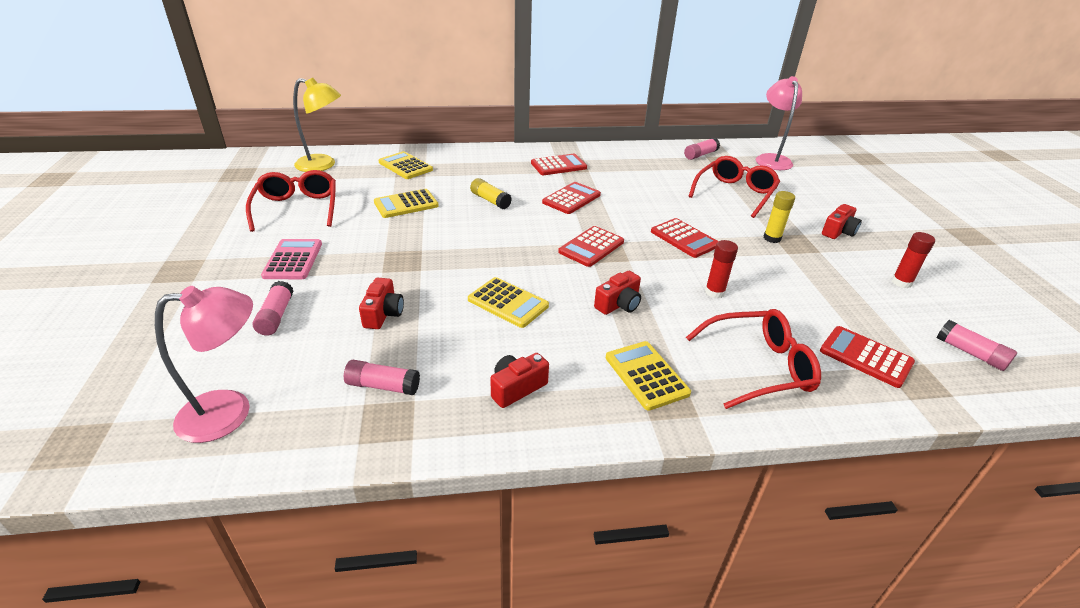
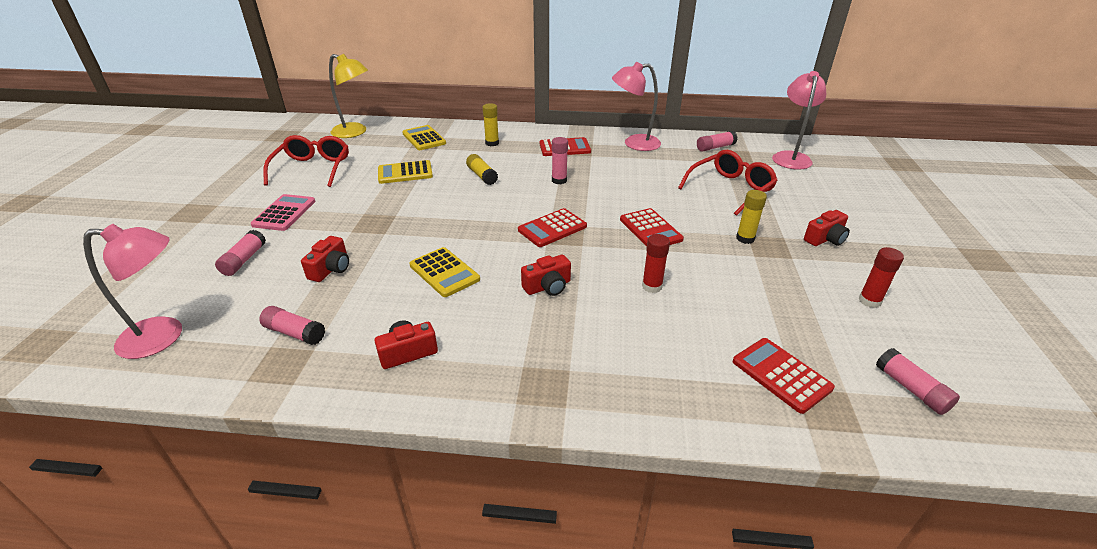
camera: 15 degrees right, 0 degrees up
red calculator [542,182,601,214] -> pink glue stick [552,137,568,184]
yellow calculator [606,341,691,411] -> none
red glasses [686,309,821,409] -> none
none -> yellow glue stick [482,103,499,146]
none -> pink lamp [612,62,661,151]

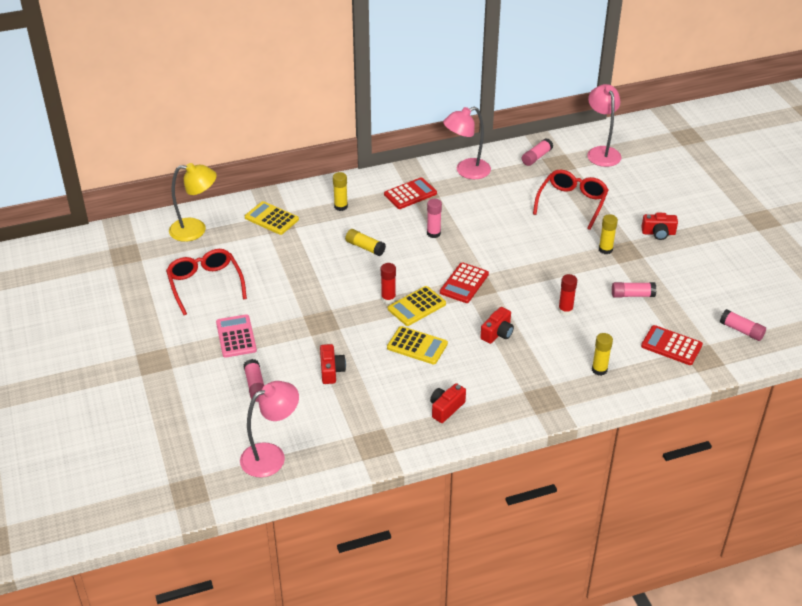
camera: 25 degrees left, 5 degrees up
pink glue stick [259,306,325,345] -> pink glue stick moved to [612,282,656,298]
yellow calculator [378,160,433,184] -> yellow calculator moved to [388,286,446,326]
red calculator [620,208,684,247] -> none
red camera [804,210,850,246] -> red camera turned 60 degrees clockwise [641,213,678,240]
red glue stick [858,247,904,308] -> red glue stick moved to [381,263,396,304]
none -> yellow glue stick [592,333,613,376]

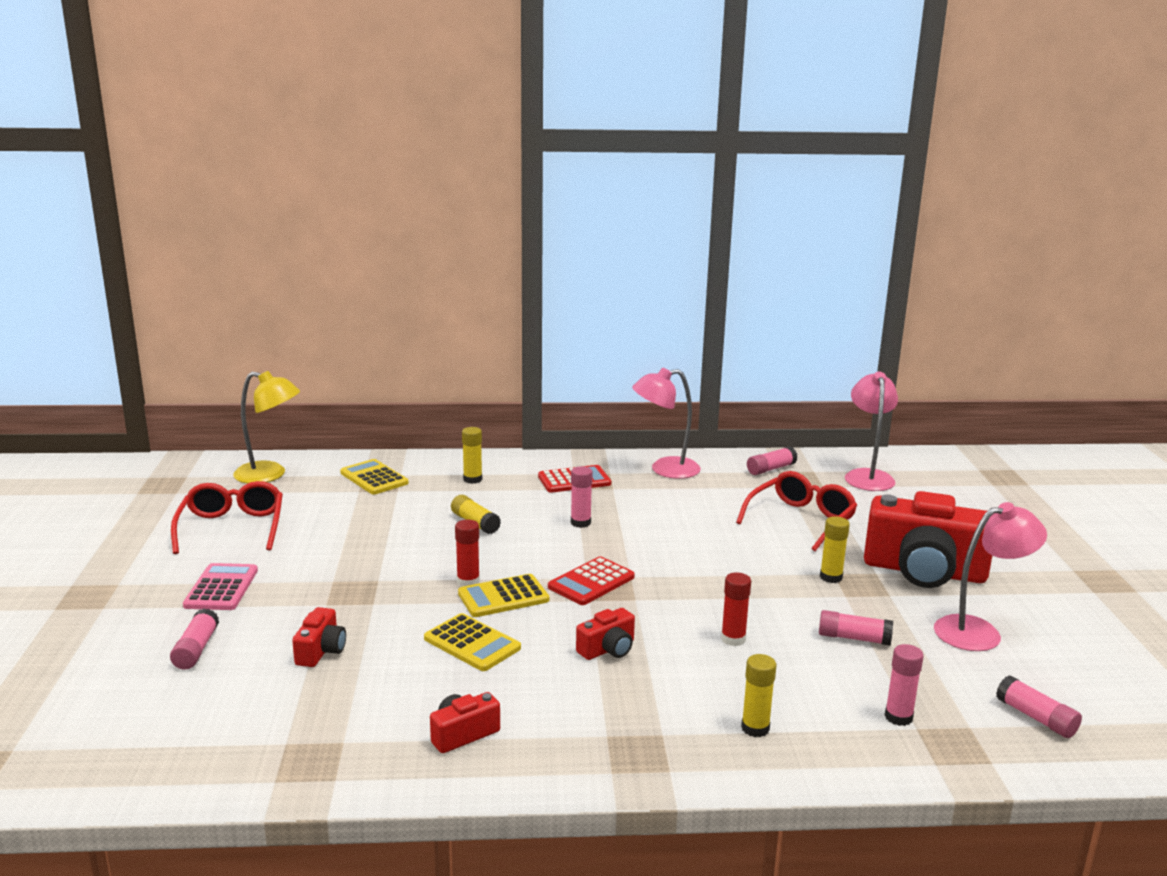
camera: 15 degrees right, 20 degrees down
pink lamp [240,381,299,477] -> pink lamp moved to [934,502,1047,651]
red camera [641,213,678,240] -> red camera [864,491,992,588], size x2.26
red calculator [641,325,703,365] -> pink glue stick [885,644,924,726]

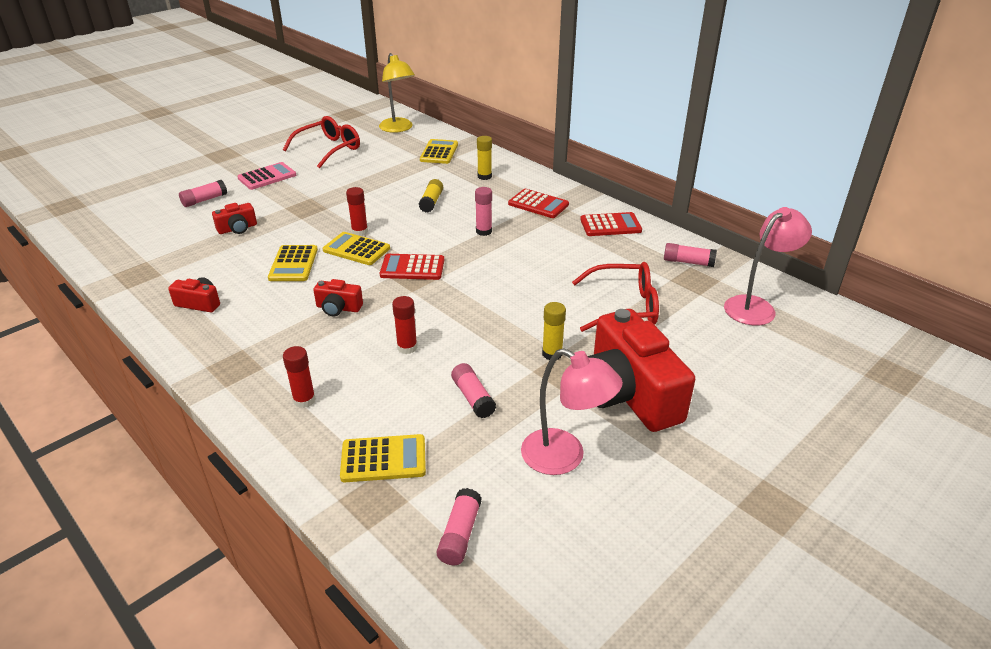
camera: 50 degrees right, 15 degrees up
pink lamp [632,368,701,479] -> red calculator [580,212,642,236]
yellow glue stick [741,654,776,737] -> red glue stick [283,346,316,408]
pink glue stick [885,644,924,726] -> yellow calculator [340,434,426,482]

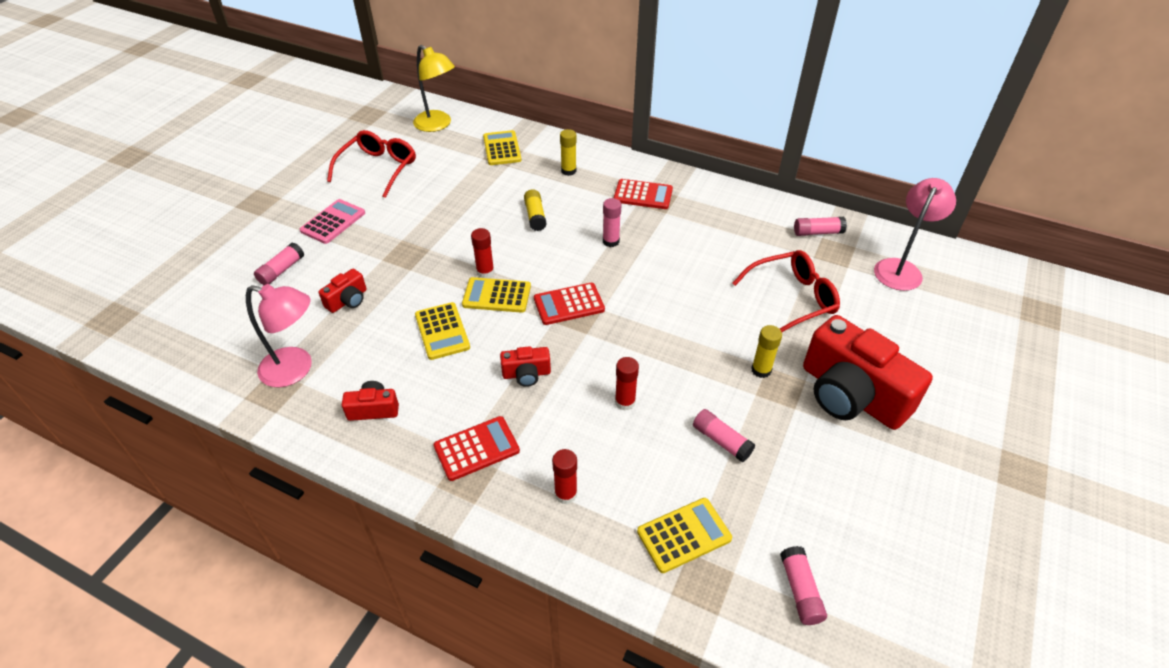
camera: 20 degrees left, 10 degrees up
pink lamp [521,348,623,475] -> pink lamp moved to [246,284,312,387]
red calculator [580,212,642,236] -> red calculator moved to [434,416,520,481]

